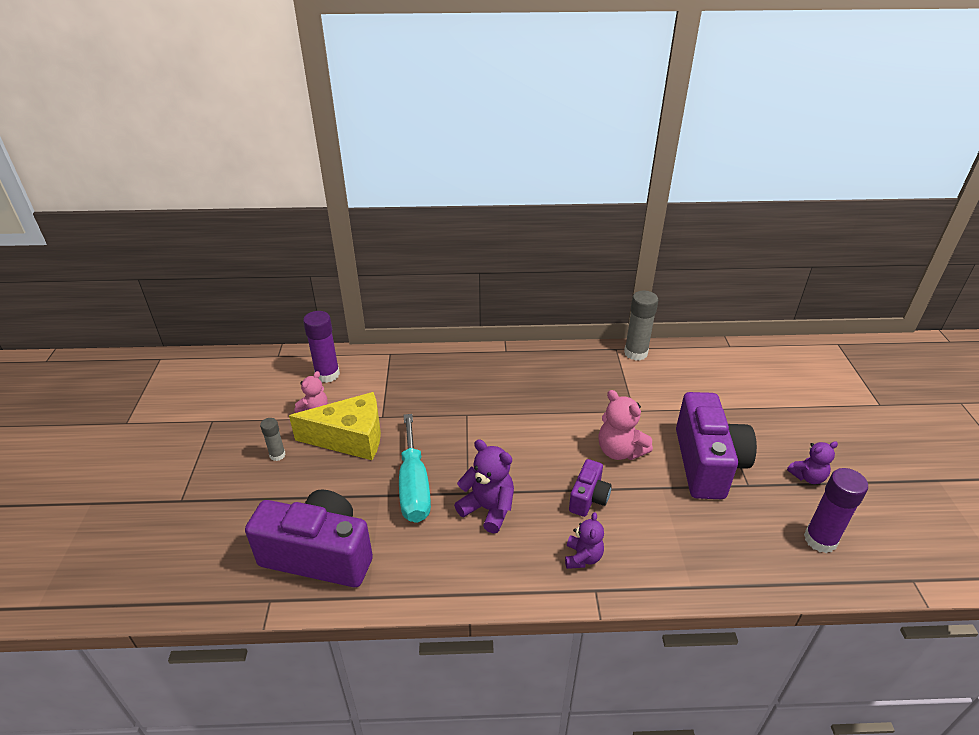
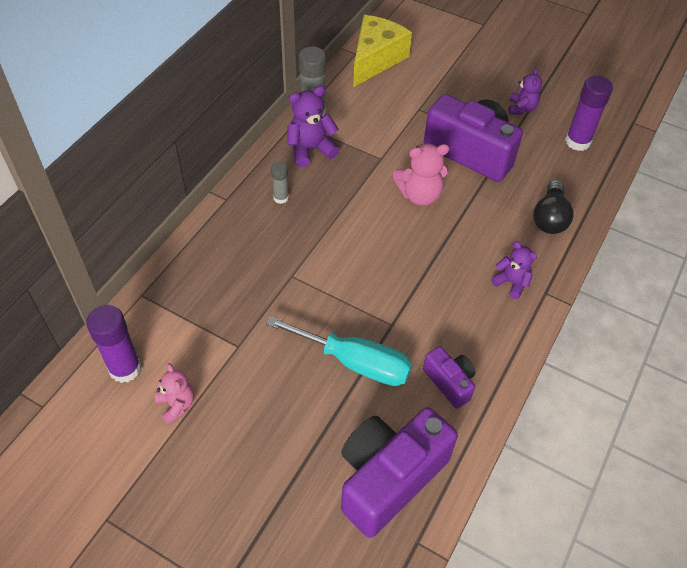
camera: 60 degrees left, 15 degrees up
grey glue stick [260,418,286,461] -> grey glue stick moved to [271,162,289,204]
yellow cheese [289,392,381,460] -> yellow cheese moved to [353,15,412,87]
purple teddy bear [454,439,514,533] -> purple teddy bear moved to [288,86,339,167]
purple camera [569,459,612,517] -> purple camera moved to [423,346,476,409]
none -> black light bulb [533,180,574,234]

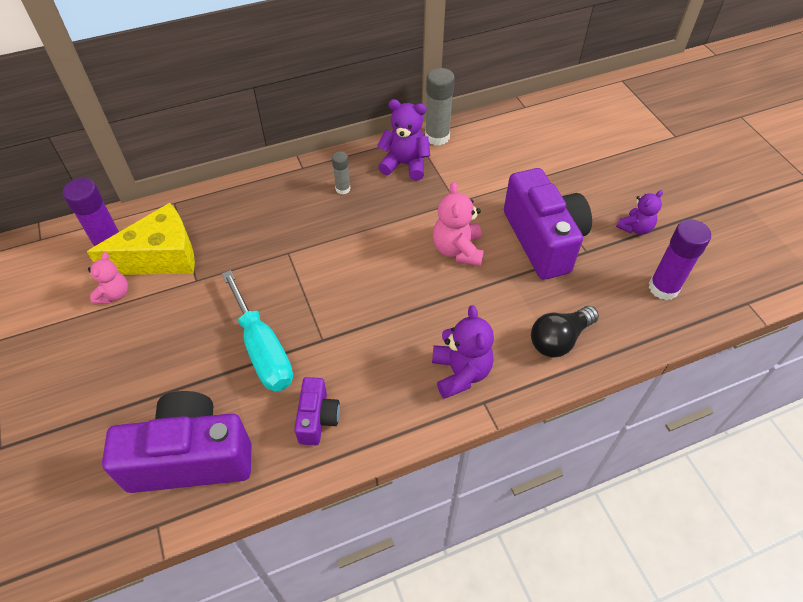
camera: 40 degrees right, 0 degrees up
yellow cheese [353,15,412,87] -> yellow cheese moved to [87,203,195,275]
pink teddy bear [393,144,449,206] -> pink teddy bear turned 60 degrees clockwise [433,182,484,266]
purple teddy bear [491,241,537,299] -> purple teddy bear [432,305,494,399], size x1.53

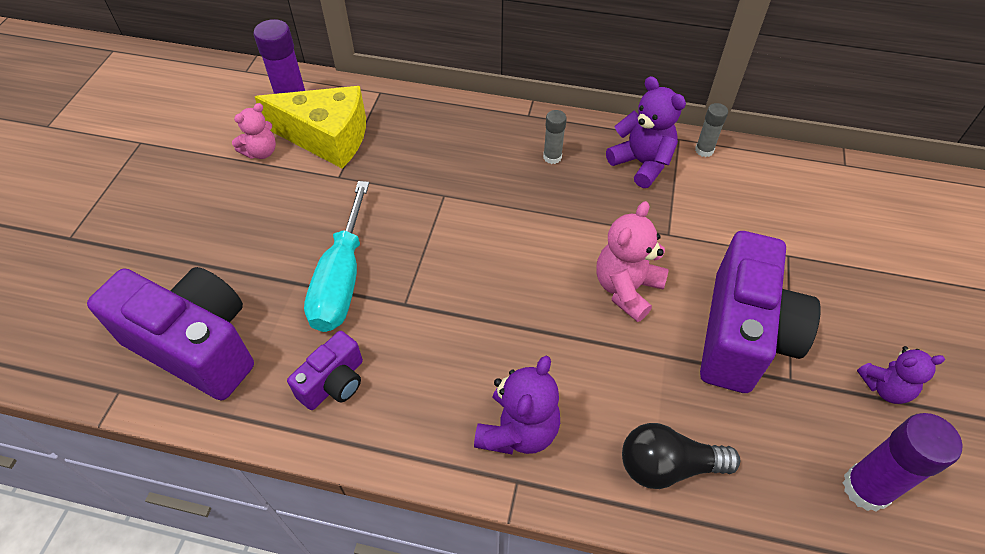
camera: 35 degrees right, 0 degrees up
grey glue stick [425,68,455,145] -> grey glue stick [695,103,728,157], size x0.56

